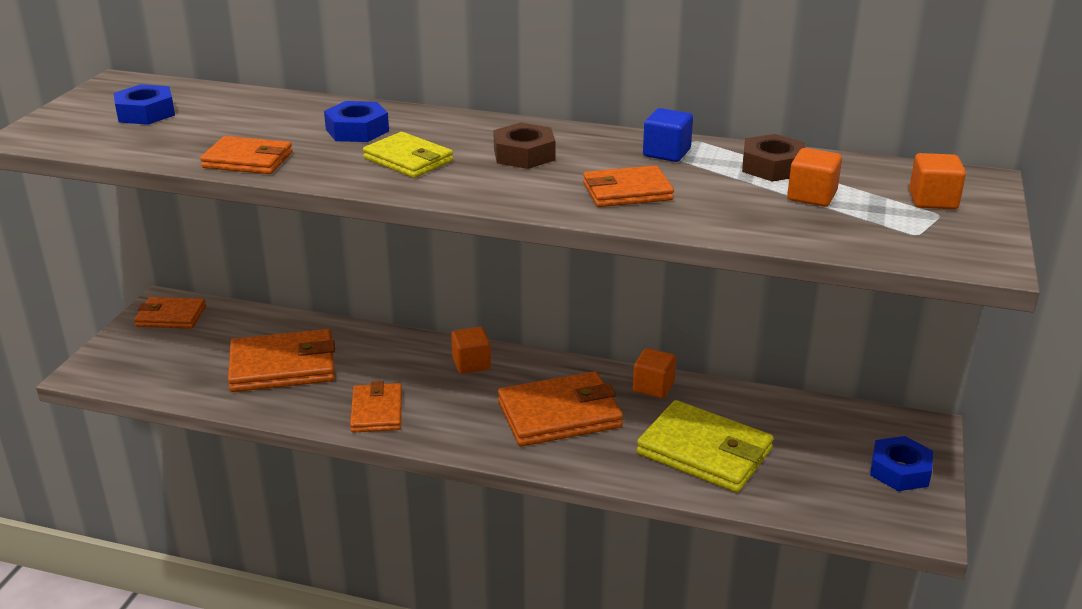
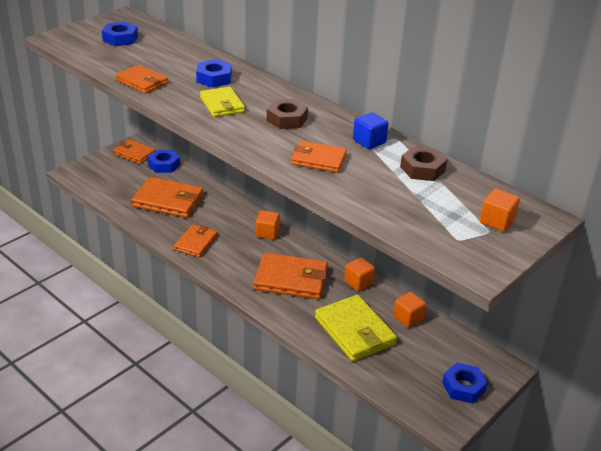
camera: 25 degrees right, 5 degrees up
orange cube [787,148,842,207] -> orange cube moved to [393,292,426,328]
none -> blue nut [148,150,180,173]

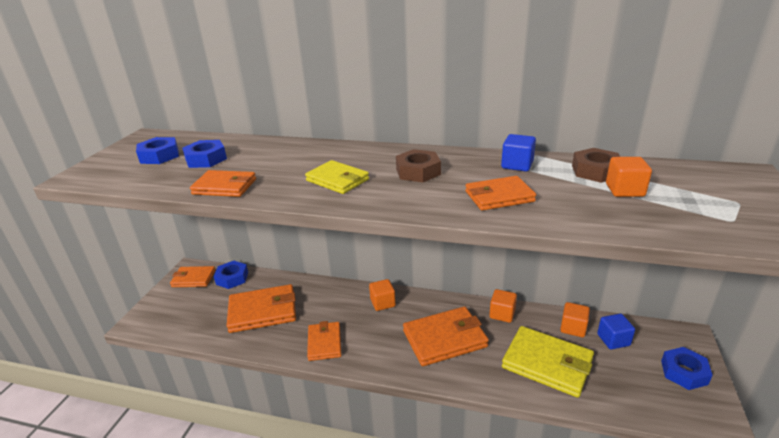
camera: 25 degrees left, 5 degrees down
blue nut [196,59,232,88] -> blue nut moved to [182,140,227,168]
orange cube [480,189,520,232] -> orange cube moved to [606,157,652,197]
none -> blue cube [597,314,635,349]

